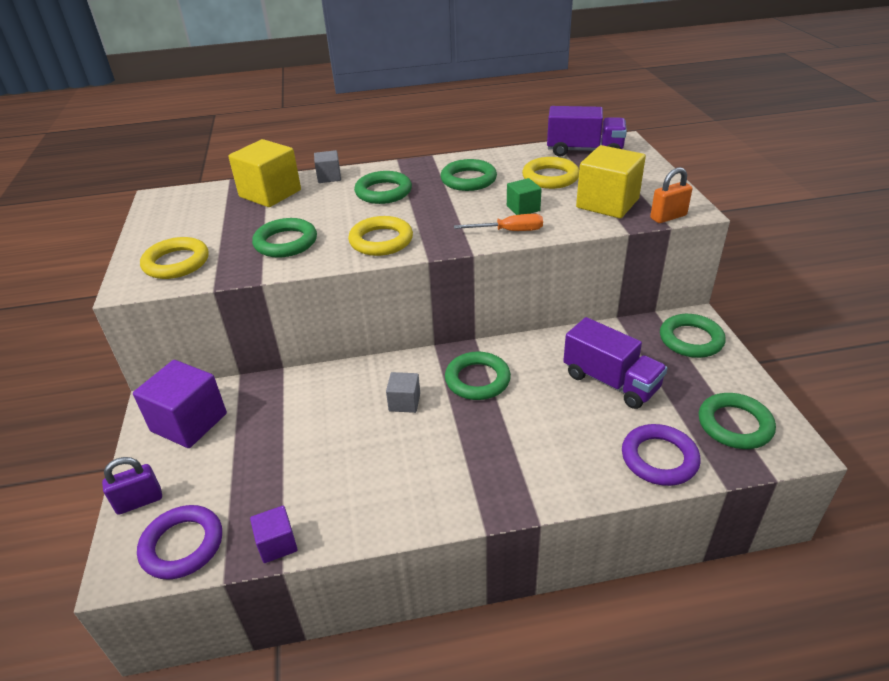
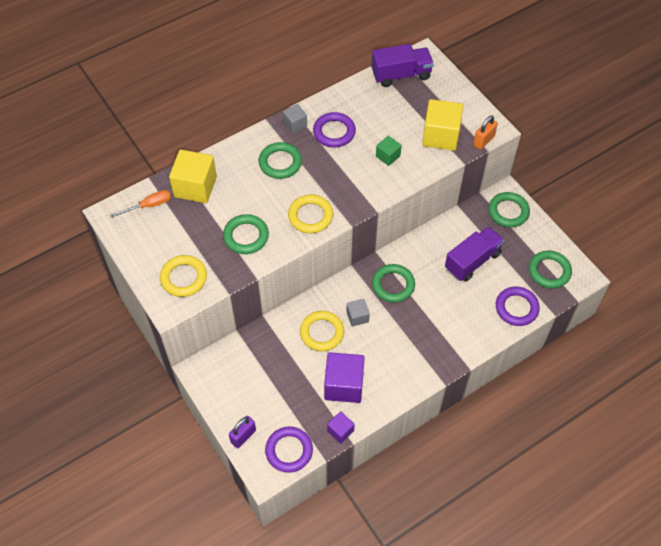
camera: 25 degrees left, 20 degrees up
purple cube [133,360,227,448] -> purple cube moved to [324,352,365,403]
grey cube [314,150,341,183] -> grey cube moved to [283,104,307,133]
green ring [441,159,497,191] -> purple ring [313,112,356,147]
orange screwdriver [454,214,543,231] -> orange screwdriver moved to [111,190,171,218]
yellow ring [522,157,579,189] -> yellow ring moved to [300,311,344,351]
purple truck [563,317,667,409] -> purple truck turned 60 degrees counterclockwise [445,226,504,282]

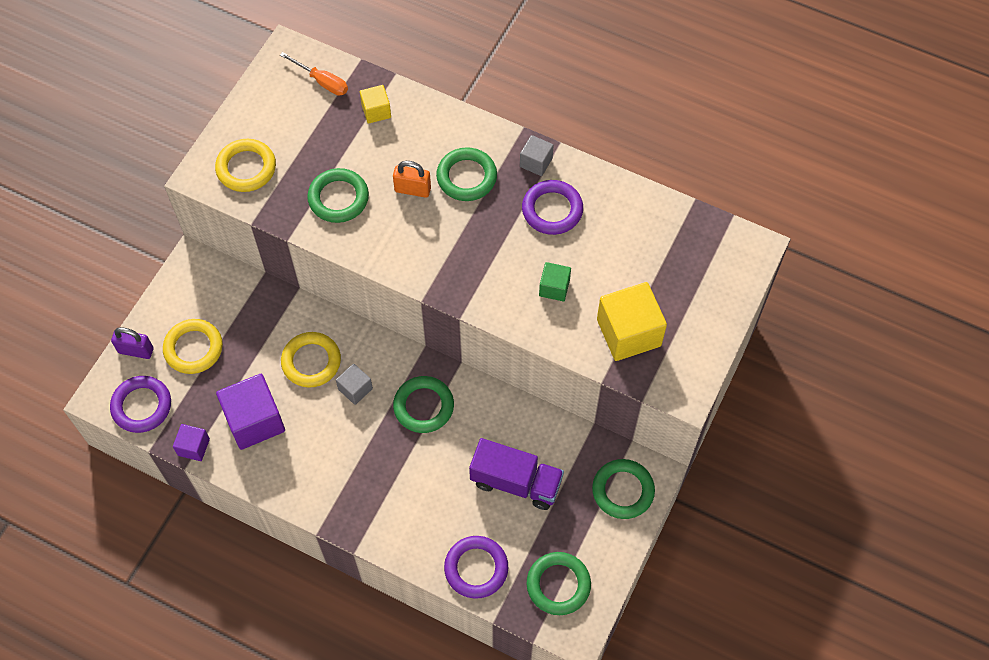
camera: 60 degrees right, 5 degrees up
yellow cube [169,150,217,203] -> yellow cube [360,85,391,124], size x0.53
yellow ring [288,195,333,233] -> yellow ring moved to [163,319,223,374]
purple truck [372,44,434,87] -> none
orange padlock [473,115,498,150] -> orange padlock moved to [393,161,431,198]

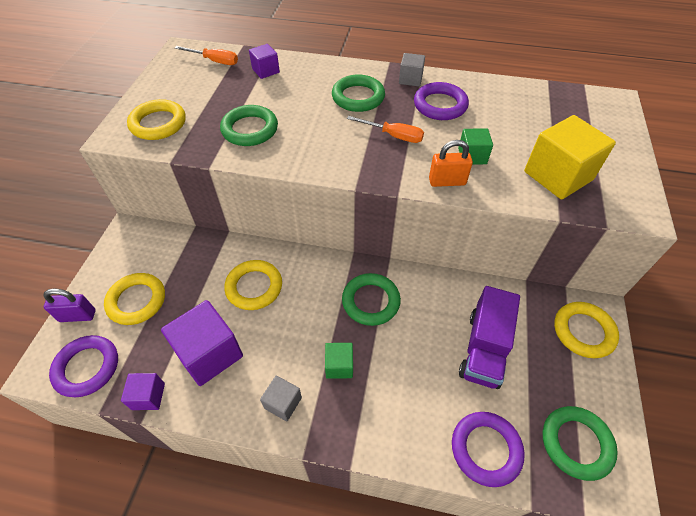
camera: 15 degrees left, 10 degrees down
grey cube [336,364,373,405] -> grey cube moved to [260,376,302,421]
yellow cube [360,85,391,124] -> purple cube [249,44,280,79]
orange padlock [393,161,431,198] -> orange padlock moved to [429,140,473,187]
purple truck [469,438,564,510] -> purple truck turned 105 degrees clockwise [459,286,520,389]
green ring [592,459,655,519] -> yellow ring [554,302,619,358]
none -> green cube [325,343,353,379]
none -> orange screwdriver [347,116,424,143]

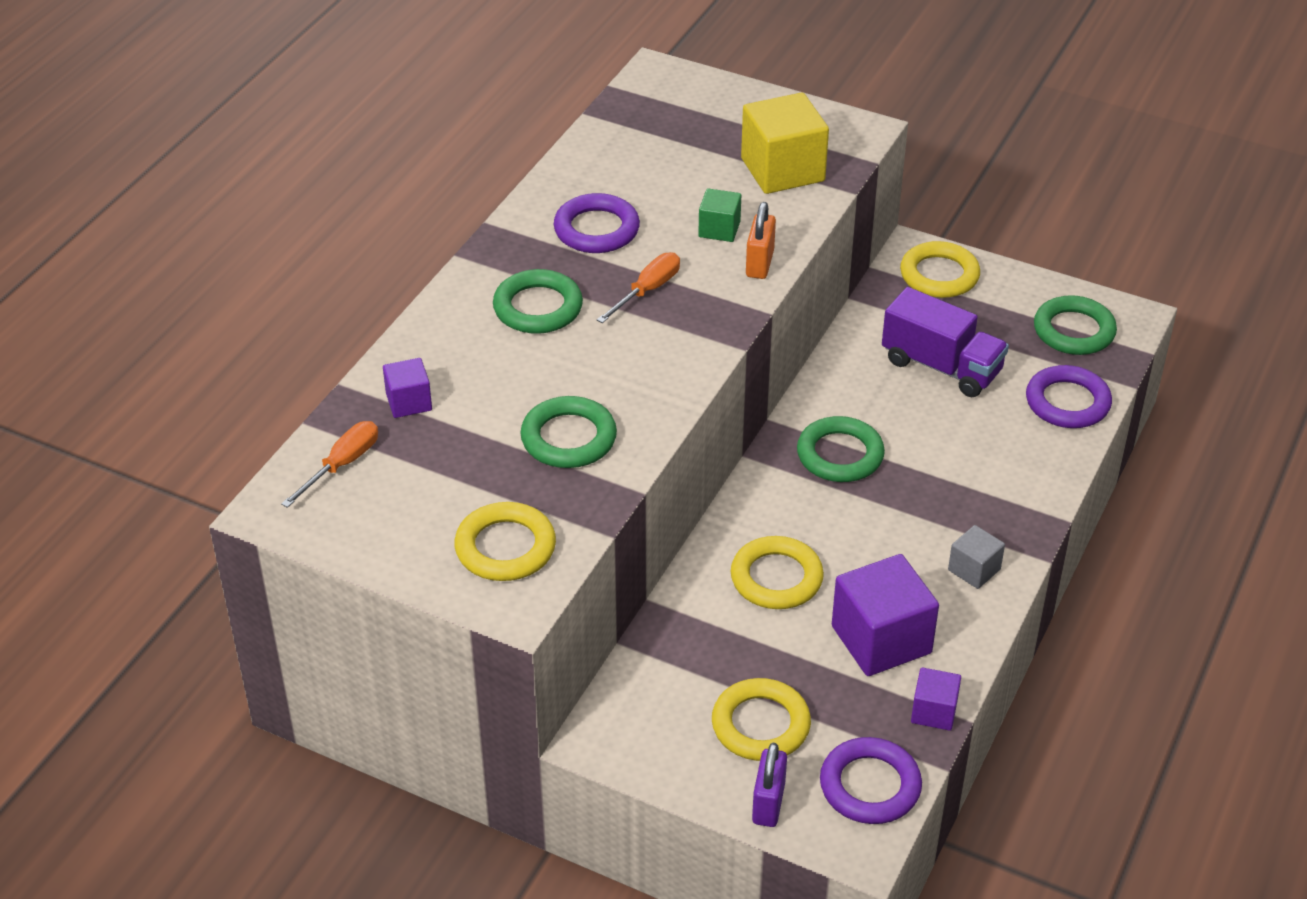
camera: 75 degrees left, 10 degrees down
green cube [325,343,353,379] -> none
grey cube [399,53,425,87] -> none

